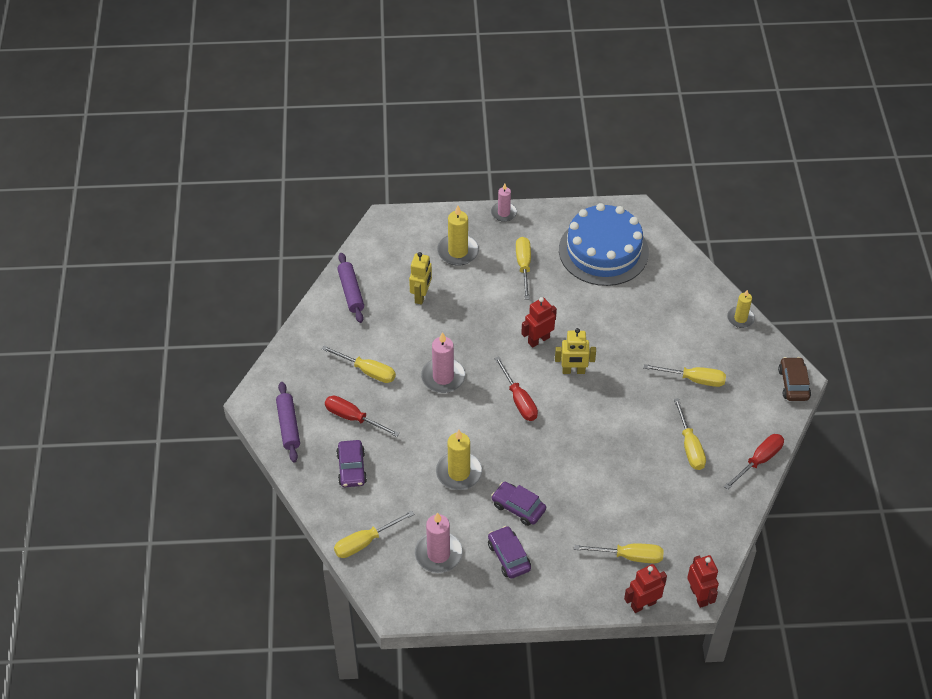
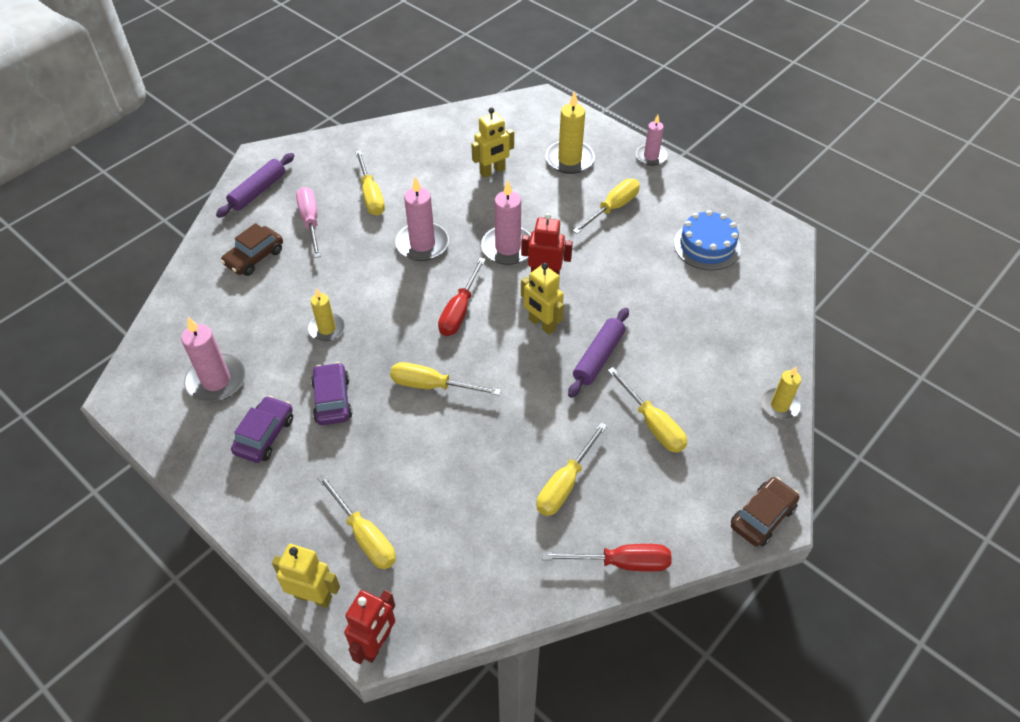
camera: 45 degrees right, 0 degrees up
red screwdriver [325,396,400,437] -> pink screwdriver [296,187,321,258]
yellow screwdriver [334,510,415,558] -> yellow screwdriver moved to [390,362,501,395]
purple car [336,440,367,487] -> brown car [221,223,283,276]
purple rolling pin [337,253,364,323] -> purple rolling pin moved to [568,308,629,398]
yellow candle [436,430,482,490] -> yellow candle [308,289,345,341], size x0.64
blue cake [559,203,649,286] -> blue cake [674,210,741,270], size x0.58
red robot [624,564,667,613] -> yellow robot [272,544,340,608]
none -> pink candle [481,181,531,265]

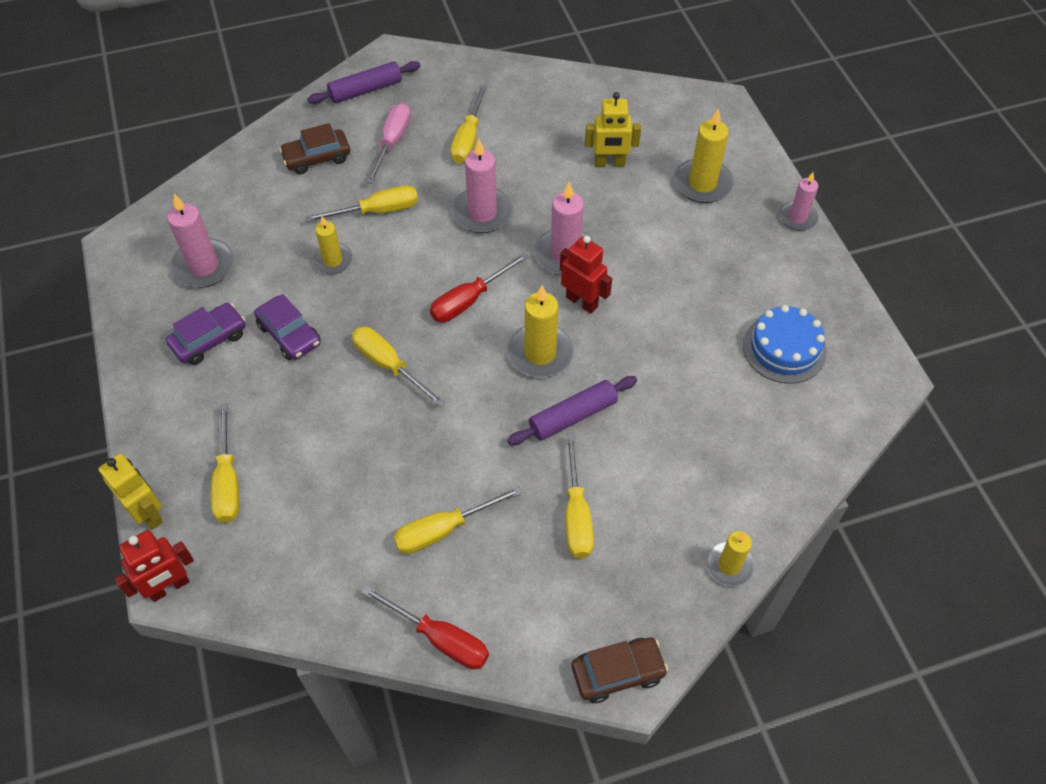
camera: 30 degrees right, 5 degrees up
purple car [311,362,352,425] -> purple car turned 120 degrees clockwise [254,294,321,360]
yellow robot [521,263,564,335] -> yellow candle [507,285,574,378]
yellow screwdriver [573,179,640,234] -> yellow screwdriver moved to [305,185,418,222]

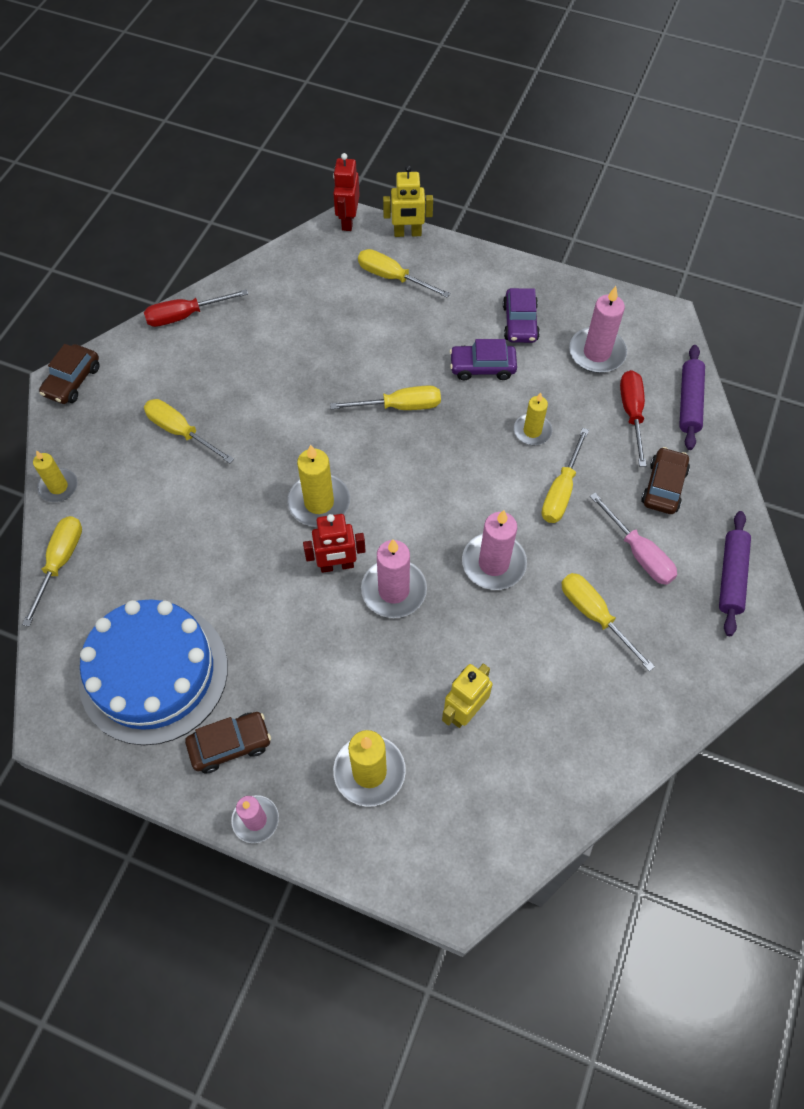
camera: 130 degrees right, 5 degrees up
yellow screwdriver [393,486,523,554] -> yellow screwdriver moved to [22,516,82,626]
red screwdriver [430,253,528,322] -> red screwdriver moved to [620,370,646,467]
purple rolling pin [507,376,637,445] -> purple rolling pin moved to [679,345,705,450]
blue cake [743,305,827,384] -> blue cake [79,599,228,745], size x1.73
none -> brown car [185,712,271,773]

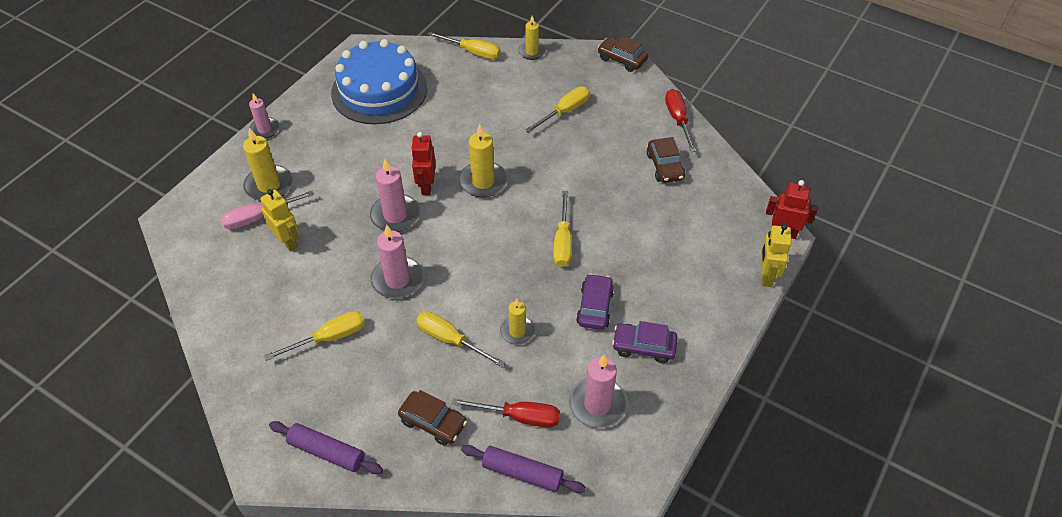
camera: 100 degrees right, 10 degrees down
brown car [185,712,271,773] -> brown car moved to [647,137,685,183]
yellow screwdriver [358,249,450,298] -> none
pink screwdriver [590,493,677,585] -> pink screwdriver moved to [221,191,314,229]

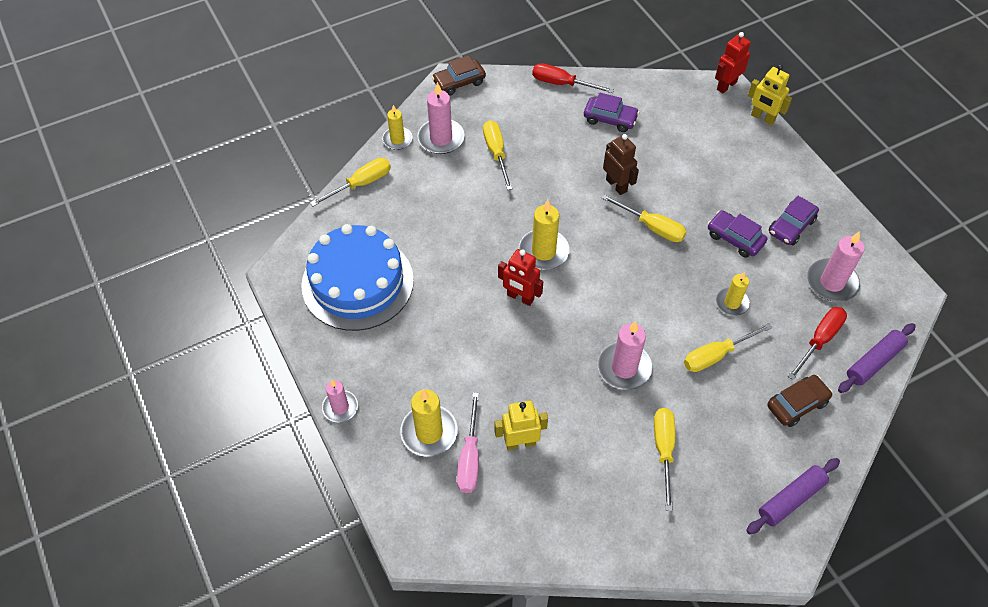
camera: 60 degrees left, 5 degrees up
pink candle [370,159,420,232] -> pink candle moved to [418,82,465,154]
brown car [647,137,685,183] -> purple car [584,92,639,132]
none -> brown robot [603,134,639,195]

